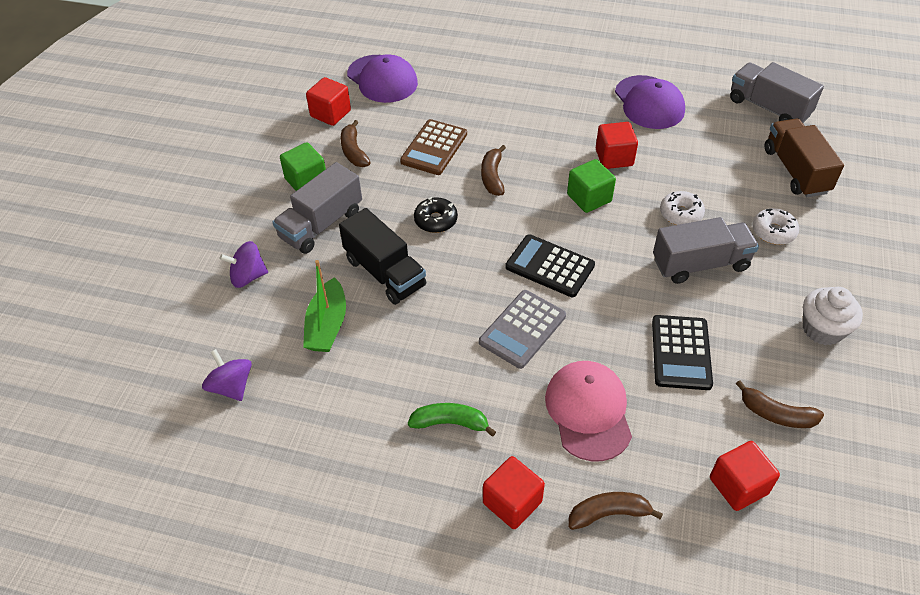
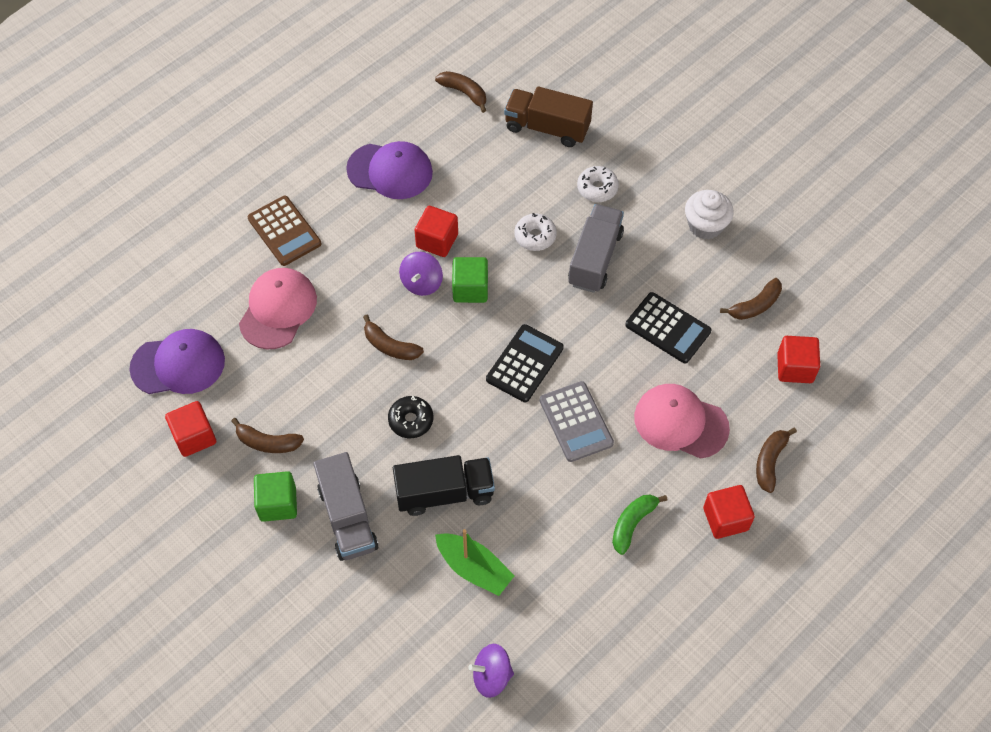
camera: 60 degrees left, 10 degrees up
purple spinning top [220,241,268,288] -> purple spinning top moved to [399,252,443,296]
brown calculator [400,119,467,175] -> brown calculator moved to [248,196,321,266]
black calculator [506,234,595,297] -> black calculator turned 150 degrees clockwise [486,324,564,402]
grey truck [730,62,824,123] -> brown banana [435,71,486,113]
none -> pink cap [239,268,317,349]

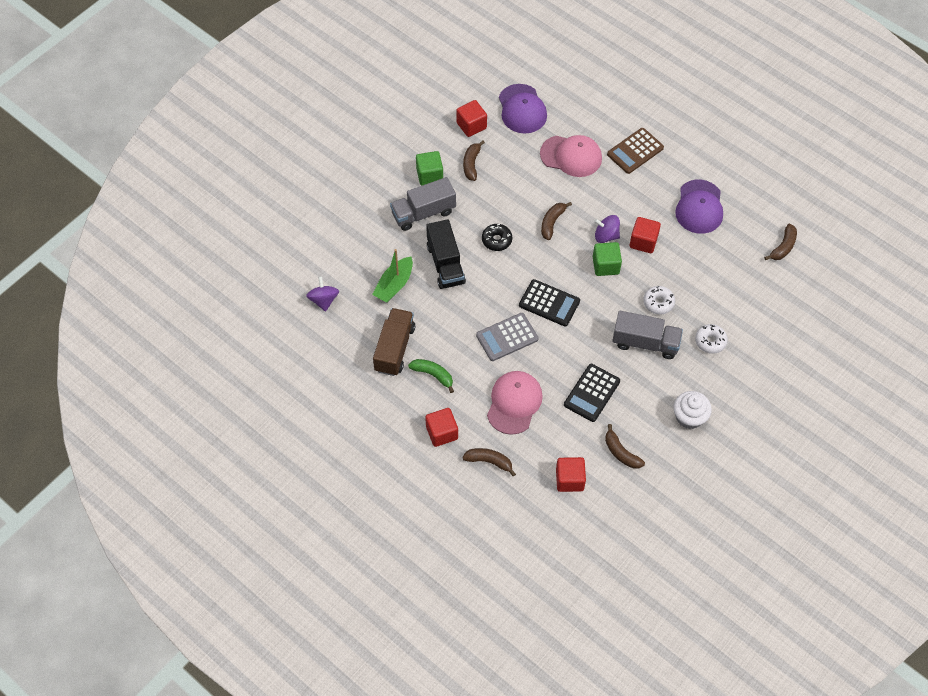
camera: 85 degrees right, 0 degrees up
brown truck [504,86,593,147] -> brown truck moved to [373,308,415,376]

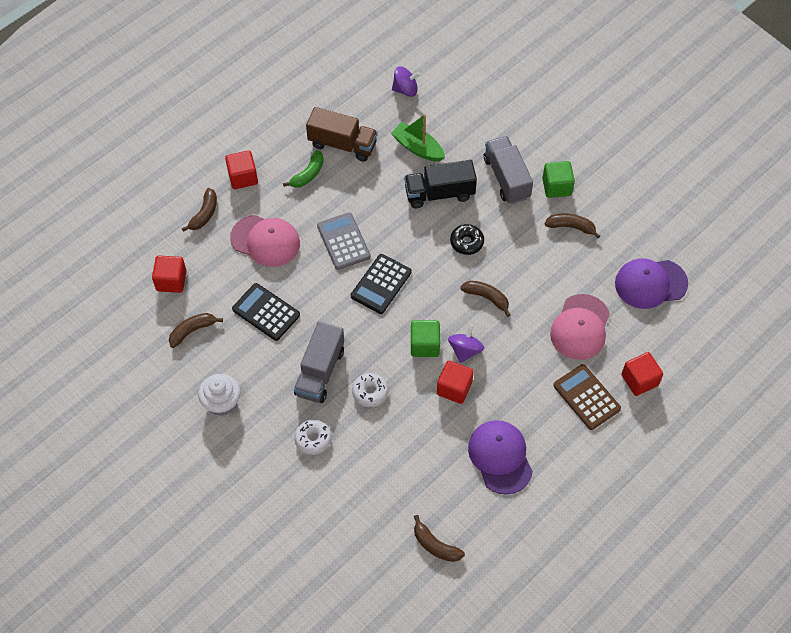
camera: 95 degrees right, 0 degrees up
red cube [456,100,487,137] -> red cube moved to [621,352,663,396]
purple cap [675,180,723,234] -> purple cap turned 60 degrees clockwise [468,420,533,495]

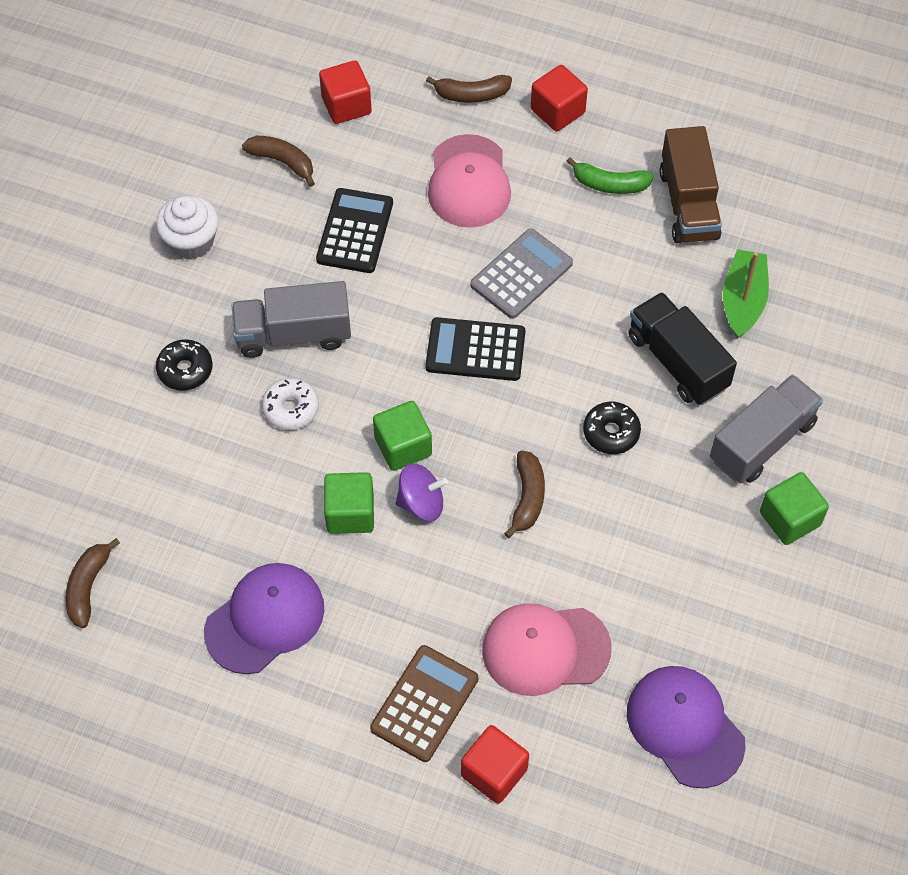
camera: 65 degrees right, 0 degrees up
white donut [294,420,331,455] -> black donut [156,339,213,390]
purple spinning top [392,66,420,97] -> none
red cube [437,361,474,404] -> green cube [324,472,374,534]
brown banana [545,214,600,238] -> none

